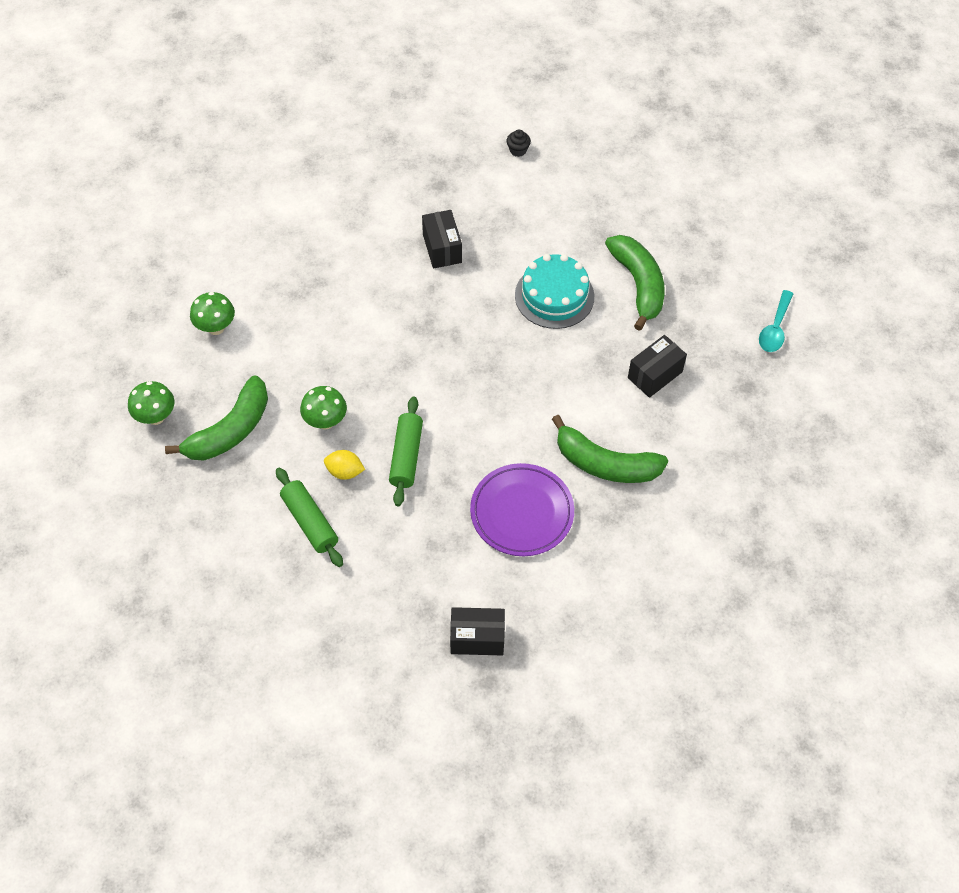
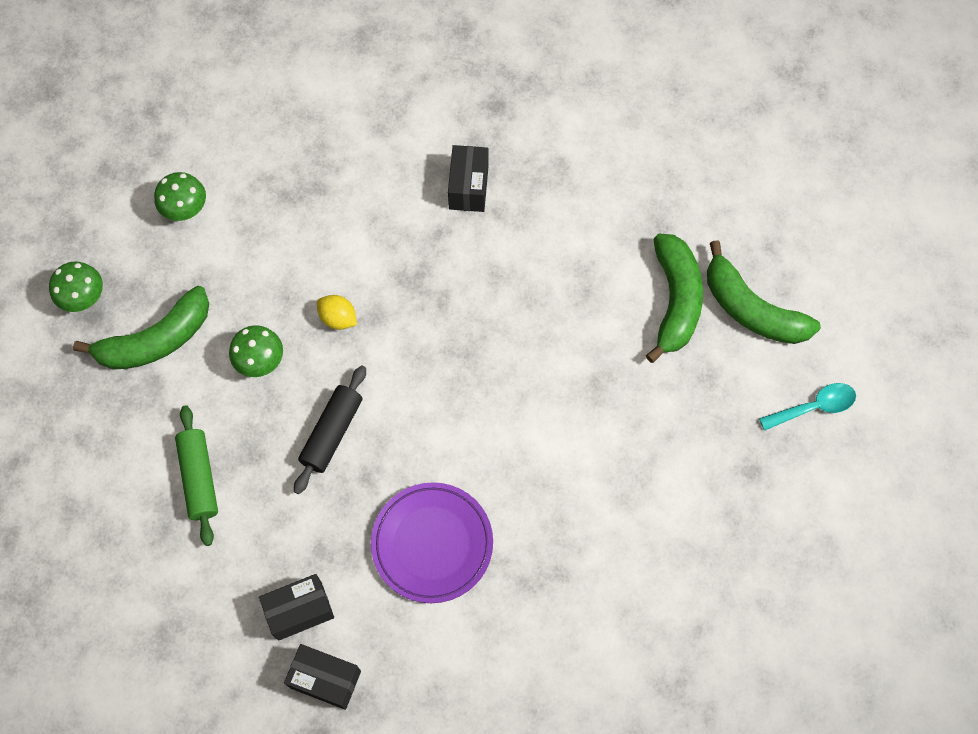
camera: 20 degrees right, 10 degrees up
yellow lemon [324,450,365,480] -> yellow lemon moved to [317,295,357,330]
green rolling pin [389,396,423,506] -> black rolling pin [294,365,366,494]
black cupcake [507,130,531,157] -> none
turquoise cake [515,254,594,329] -> none
green banana [552,415,668,483] -> green banana moved to [707,240,821,344]
black box [628,335,687,398] -> black box moved to [259,574,334,641]
turquoise spoon [759,290,793,352] -> turquoise spoon turned 150 degrees counterclockwise [759,383,856,431]

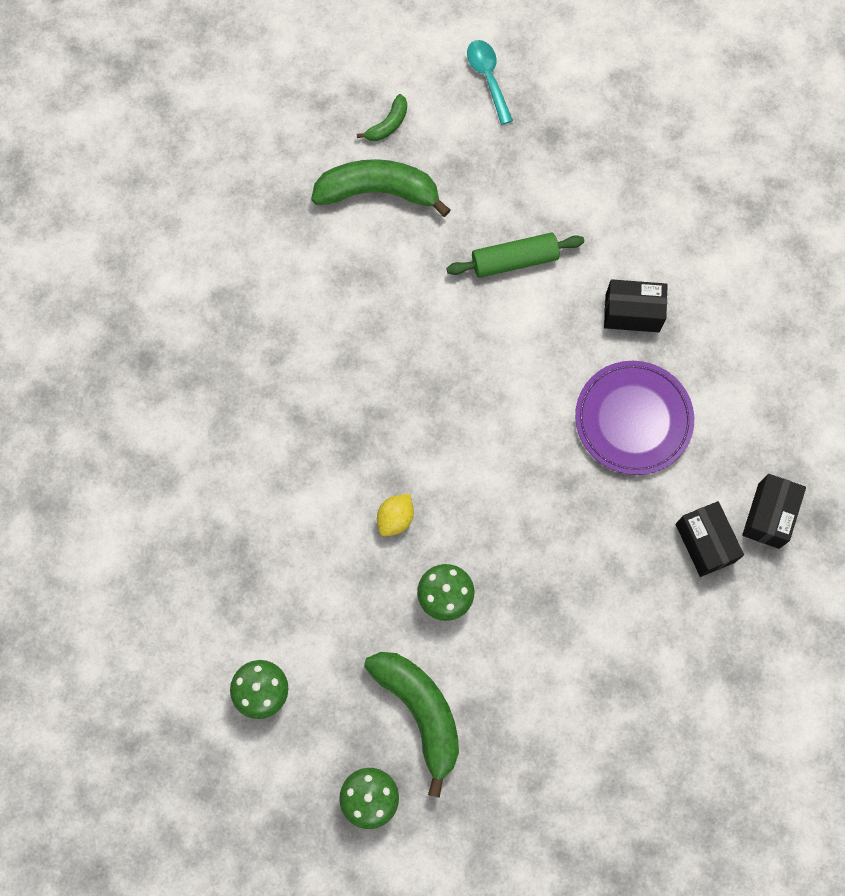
camera: 90 degrees left, 5 degrees up
green rolling pin [175,405,218,546] -> green rolling pin moved to [446,233,584,278]
black rolling pin [294,365,366,494] -> none
black box [448,145,489,212] -> black box moved to [604,279,668,332]
green banana [707,240,821,344] -> green banana [357,94,407,141], size x0.48

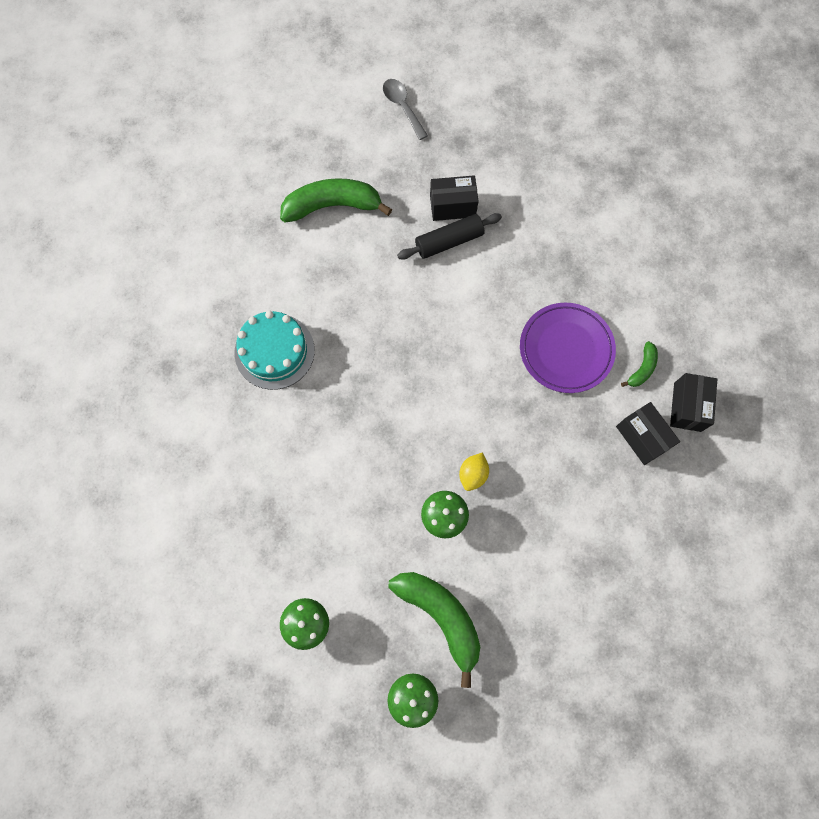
camera: 10 degrees left, 0 degrees up
green banana [357,94,407,141] -> green banana moved to [621,341,658,387]
yellow lemon [377,494,414,536] -> yellow lemon moved to [459,452,489,491]
green rolling pin [446,233,584,278] -> black rolling pin [397,213,502,259]
turquoise spoon [467,40,513,125] -> grey spoon [383,79,428,140]
black box [604,279,668,332] -> black box moved to [430,175,479,221]
none -> turquoise cake [234,311,315,390]

